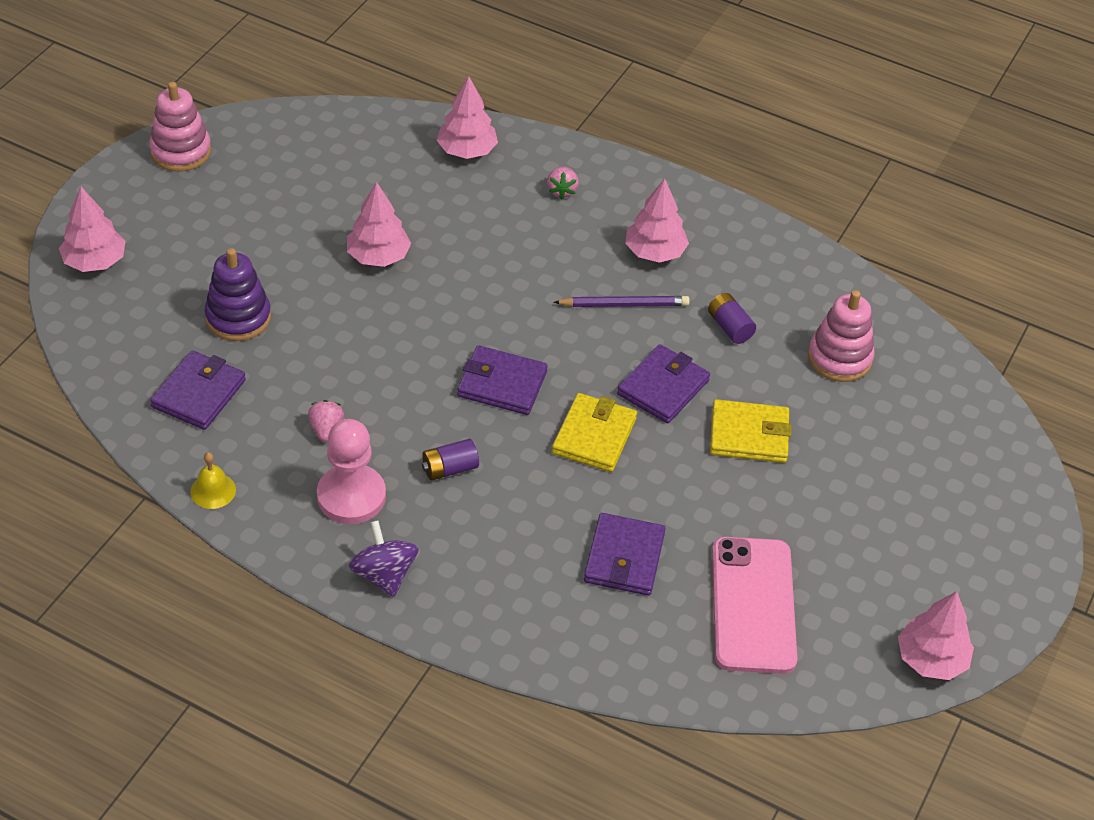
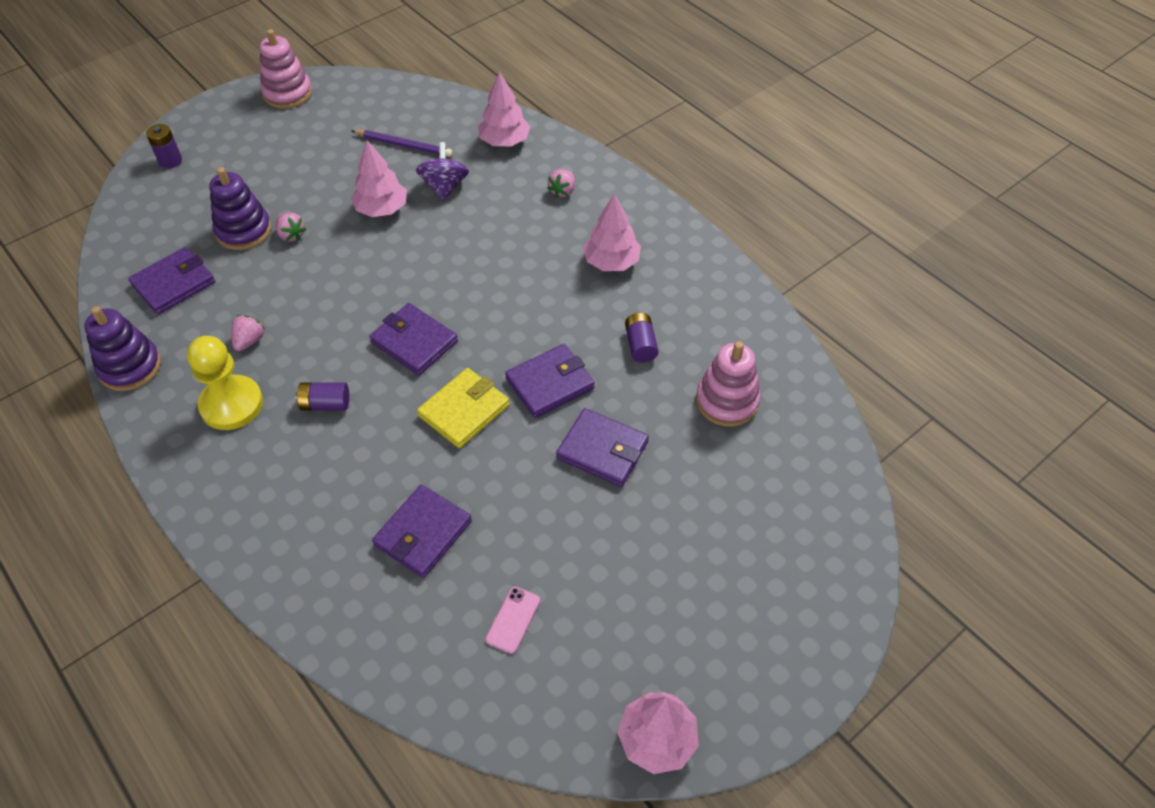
camera: 25 degrees right, 5 degrees up
pink tree [59,187,126,272] -> purple battery [146,124,182,168]
yellow bell [190,452,236,509] -> purple stacking toy [84,306,161,391]
pink pawn [317,419,386,524] -> yellow pawn [187,336,263,430]
purple spinning top [349,520,419,597] -> purple spinning top moved to [416,142,469,201]
purple pencil [553,296,690,307] -> purple pencil moved to [352,130,453,157]
yellow wallet [710,399,792,463] -> purple wallet [556,408,649,487]
pink phone [712,537,797,674] -> pink phone [485,587,540,654], size x0.42
none -> pink strawberry [276,213,306,242]

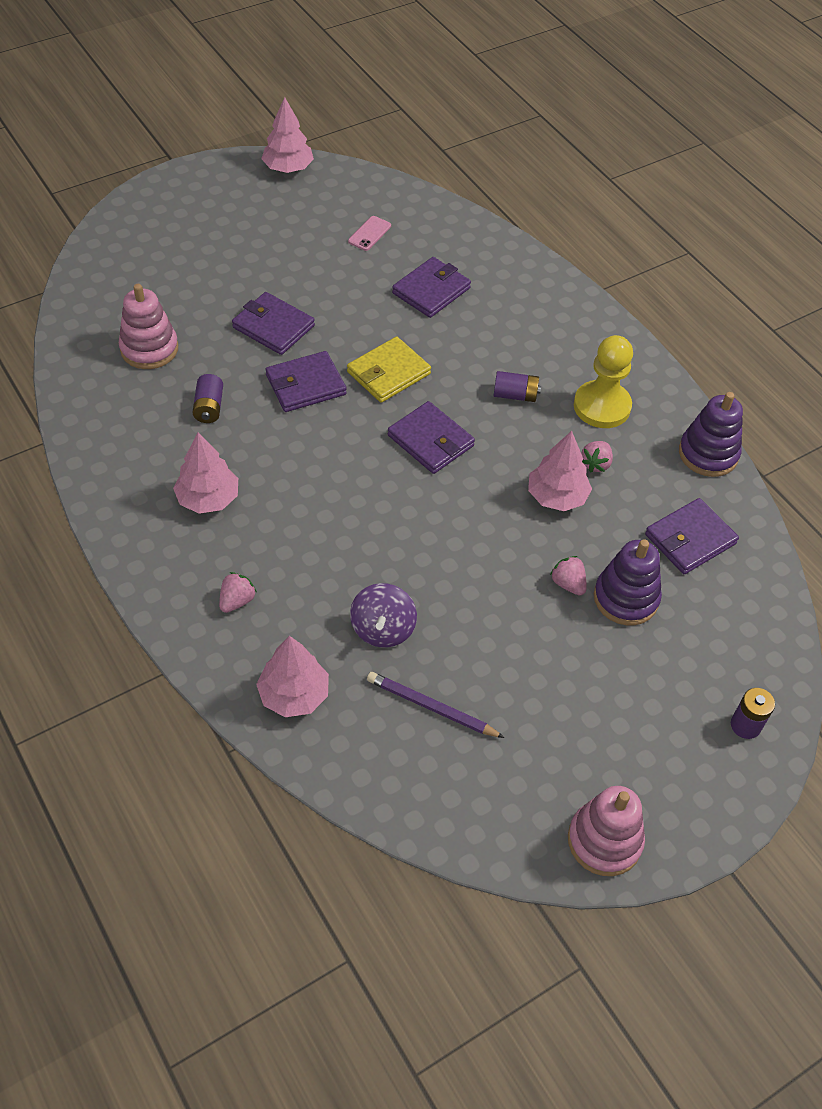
camera: 175 degrees left, 0 degrees up
pink tree [351,140,407,217] -> pink tree moved to [528,431,592,511]

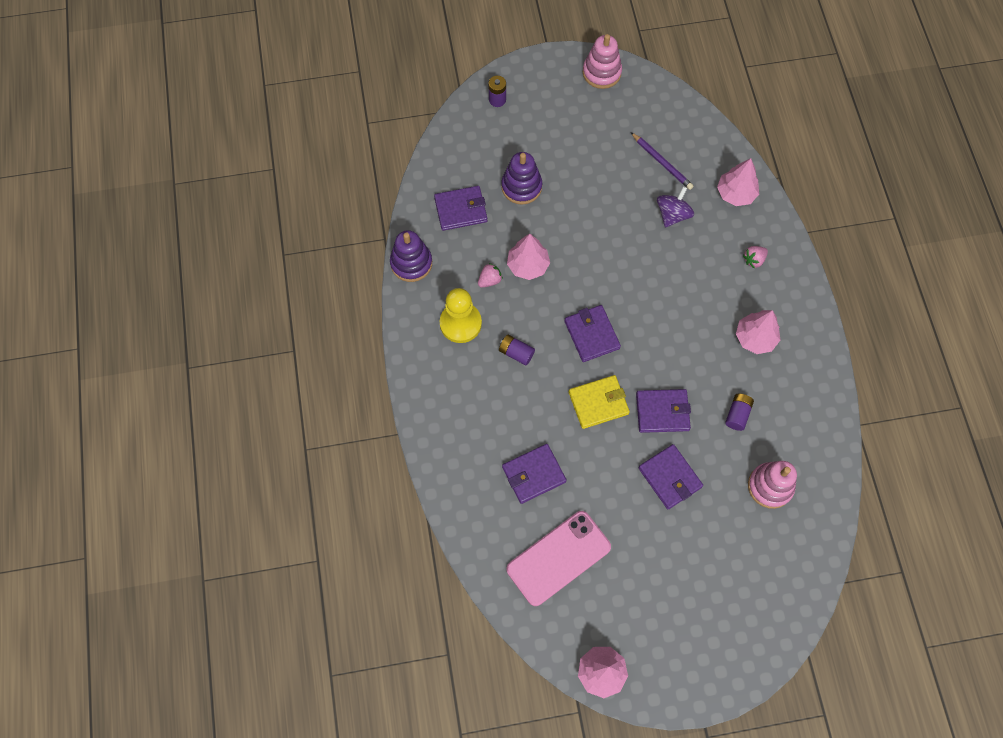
camera: 155 degrees left, 15 degrees up
pink phone [348,216,391,251] -> pink phone [506,511,611,606], size x2.39
pink strawberry [550,556,587,596] -> none

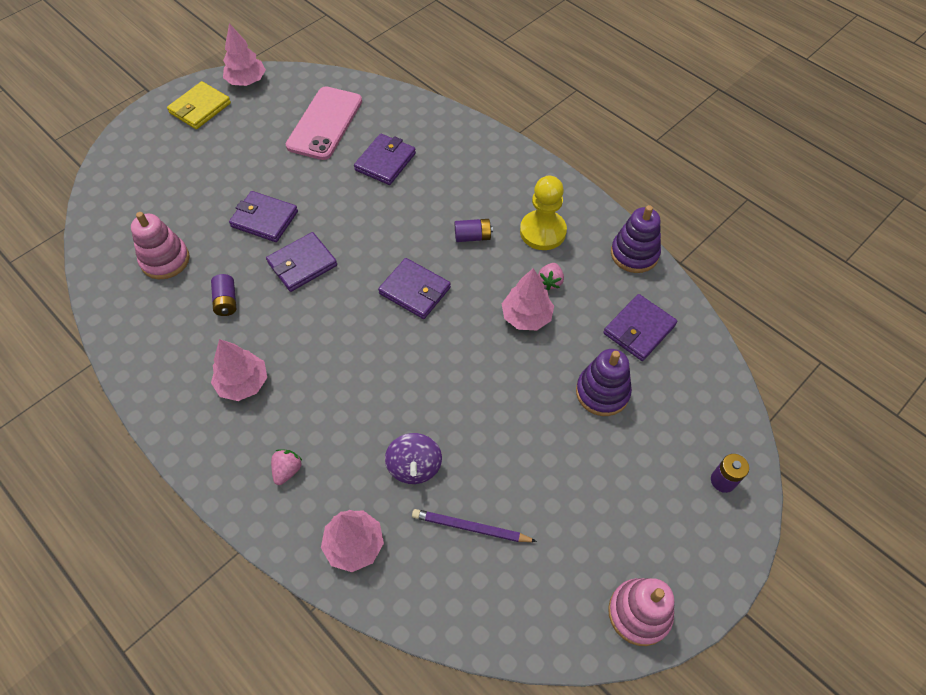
camera: 145 degrees right, 10 degrees down
yellow wallet [569,375,630,429] -> yellow wallet moved to [167,81,231,129]

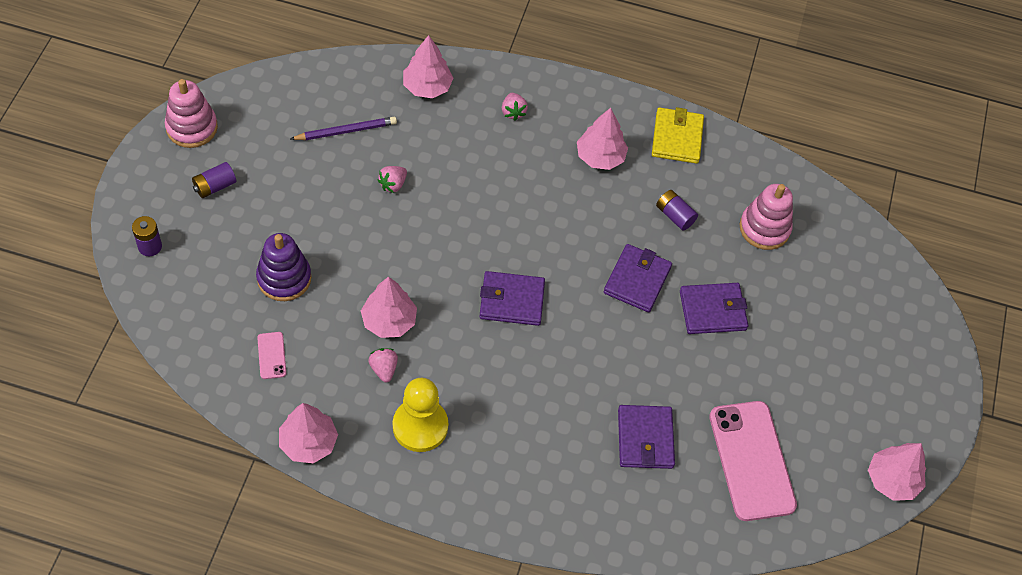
camera: 145 degrees right, 0 degrees up
yellow wallet [167,81,231,129] -> yellow wallet moved to [652,107,704,164]
purple spinning top [385,433,442,484] -> none
purple battery [455,219,493,242] -> purple battery moved to [192,162,236,198]
purple wallet [603,294,677,361] -> pink phone [257,332,286,379]
purple stacking toy [611,205,661,273] -> pink tree [279,403,338,463]
none -> pink strawberry [377,166,407,193]

